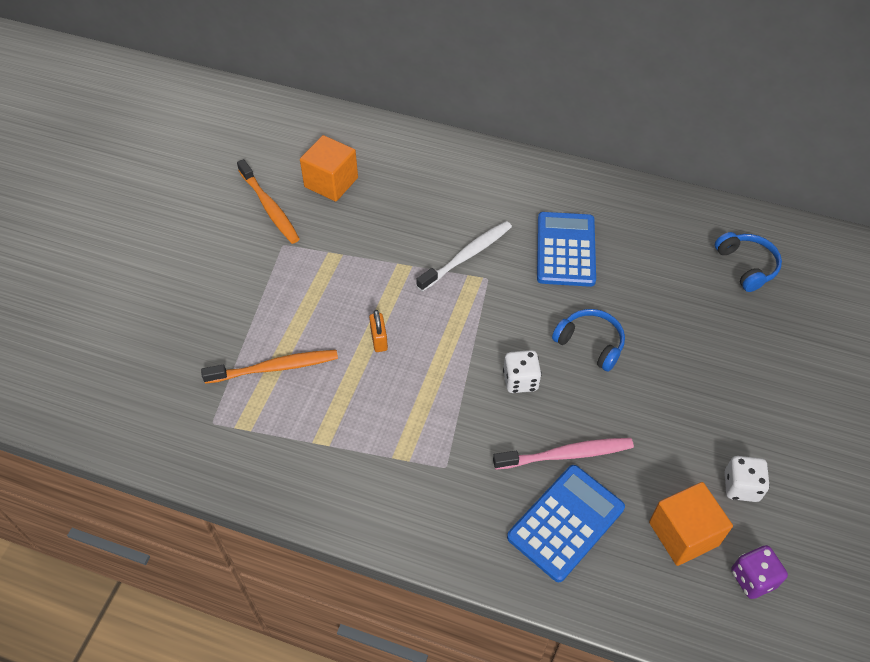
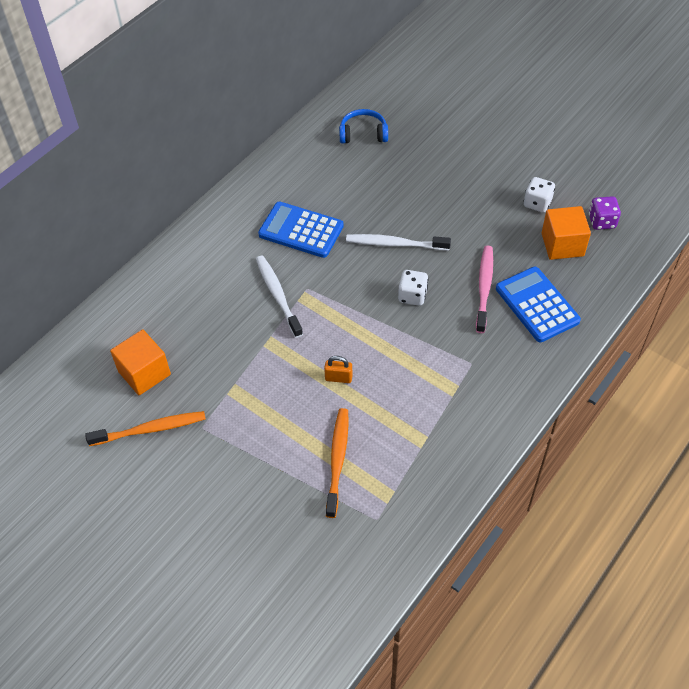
camera: 70 degrees left, 0 degrees up
blue headphones [552,309,625,372] -> white toothbrush [346,234,451,250]

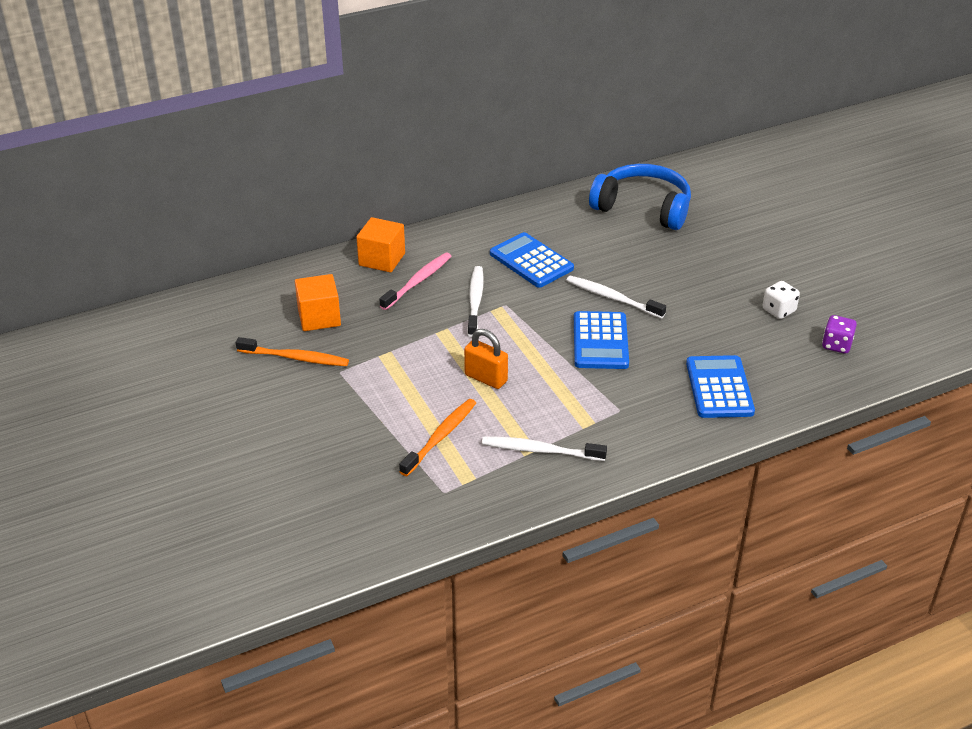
camera: 25 degrees right, 15 degrees down
orange padlock [324,356,352,383] -> orange padlock [464,329,508,389], size x1.56
blue headphones [339,109,388,144] -> blue headphones [589,164,691,230], size x1.88
white dice [398,270,428,306] -> blue calculator [574,311,629,369]
pink toothbrush [476,246,493,333] -> pink toothbrush moved to [379,252,452,310]
orange cube [542,206,591,260] -> orange cube moved to [356,217,405,272]
none -> white toothbrush [482,436,607,461]

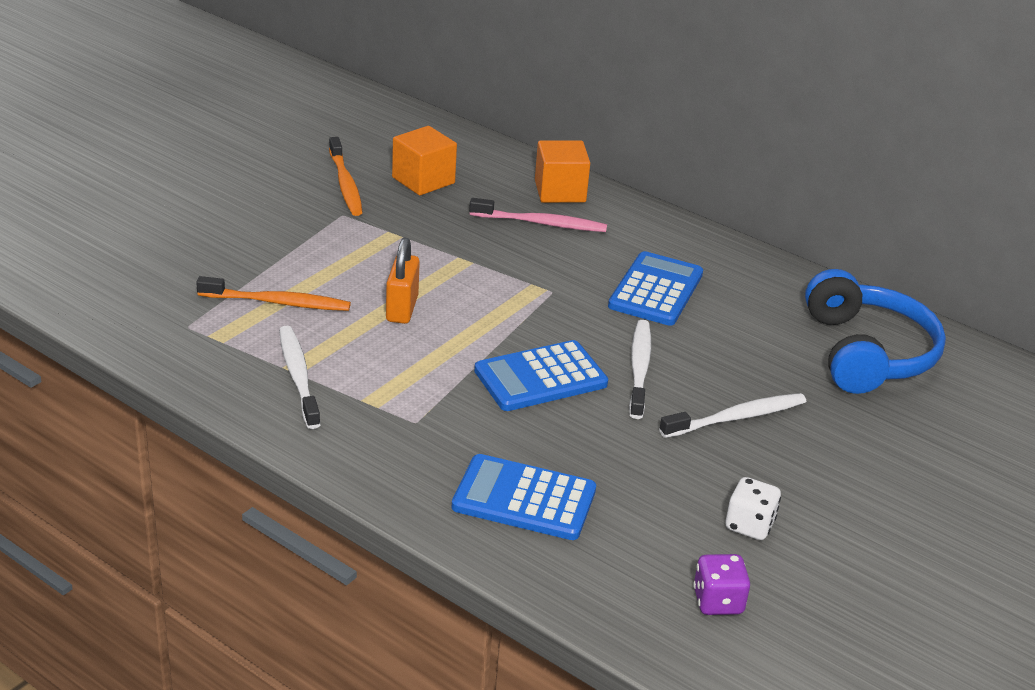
camera: 60 degrees right, 5 degrees down
white toothbrush [467,266,484,337] -> white toothbrush moved to [659,393,806,438]
blue calculator [686,355,755,418] -> blue calculator turned 135 degrees counterclockwise [452,454,596,540]

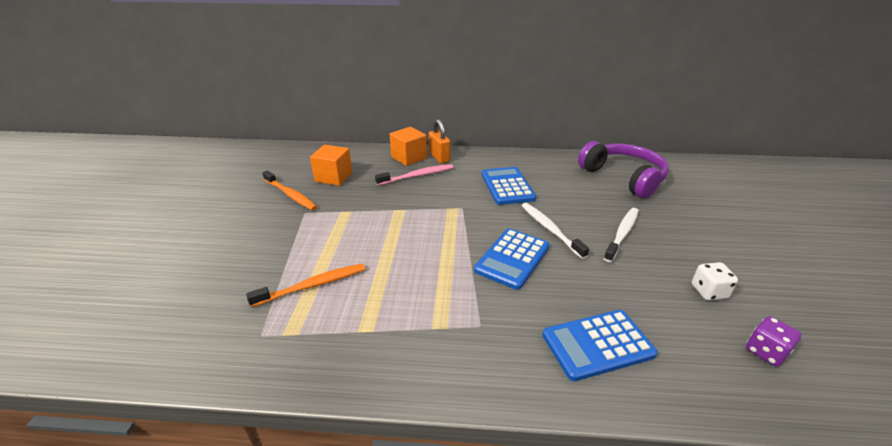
camera: 30 degrees left, 0 degrees up
white toothbrush [279,326,321,429] -> none
orange padlock [386,237,420,324] -> orange padlock moved to [429,119,450,163]
blue headphones [805,269,946,394] -> purple headphones [578,141,669,198]

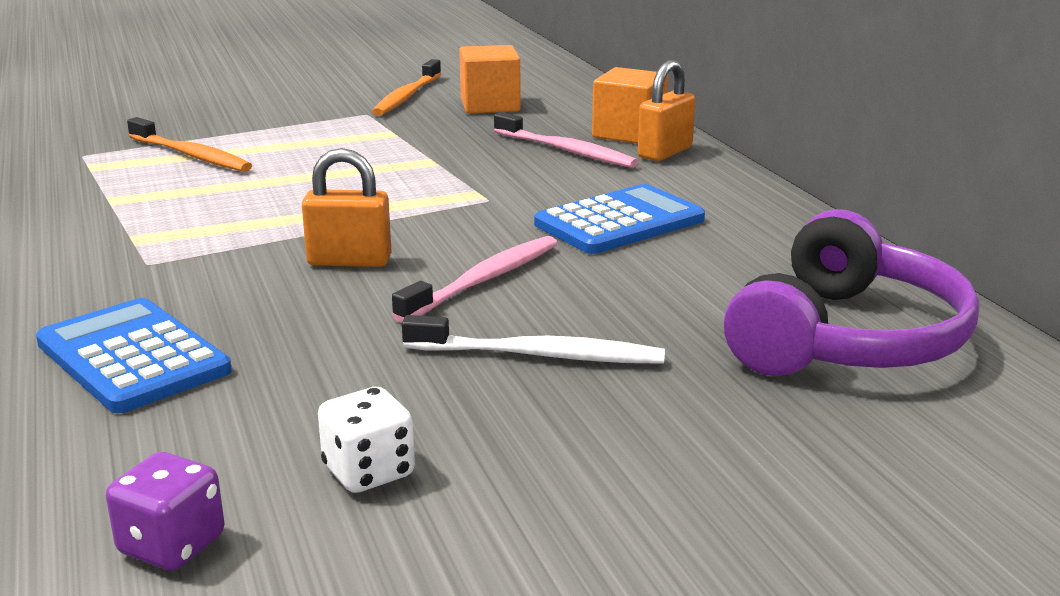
camera: 65 degrees right, 10 degrees down
blue calculator [474,229,550,290] -> orange padlock [302,148,391,267]
white toothbrush [521,203,589,259] -> pink toothbrush [392,236,557,323]

